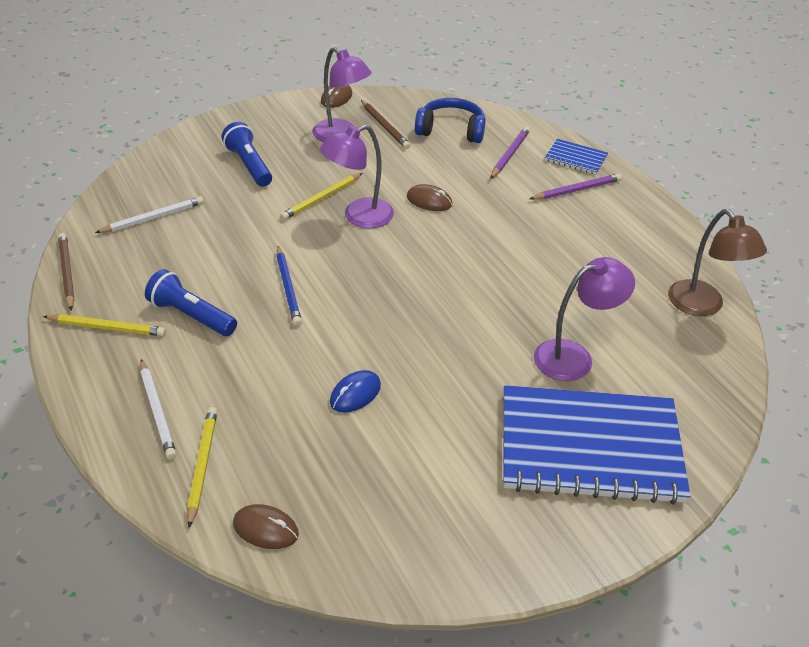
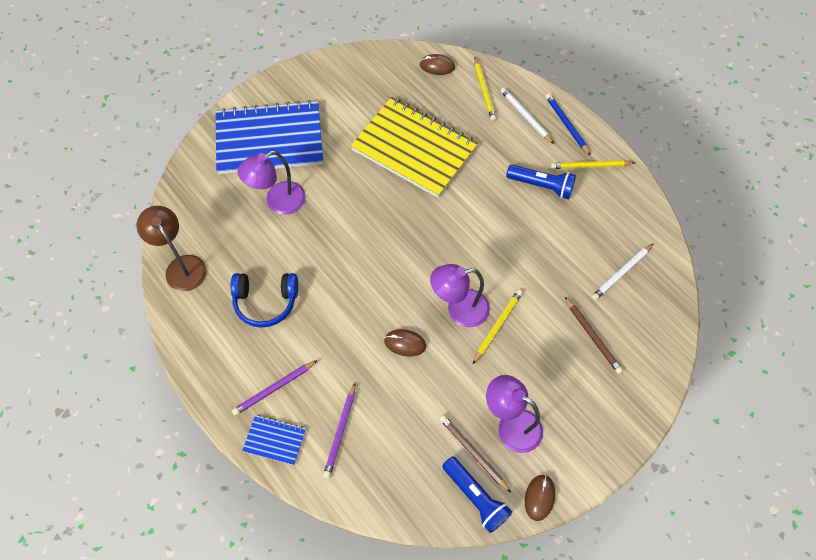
camera: 170 degrees right, 20 degrees up
brown pencil [58,233,75,310] -> brown pencil moved to [565,297,623,374]
blue flashlight [222,122,272,187] -> blue flashlight moved to [442,457,512,533]
blue pencil [276,246,302,326] -> blue pencil moved to [545,93,591,156]
purple lamp [320,124,394,228] -> purple lamp turned 150 degrees counterclockwise [430,264,490,327]
blue mouse [330,370,381,413] -> yellow notebook [350,97,478,198]
blue headphones [415,98,486,143] -> blue headphones moved to [230,273,298,328]

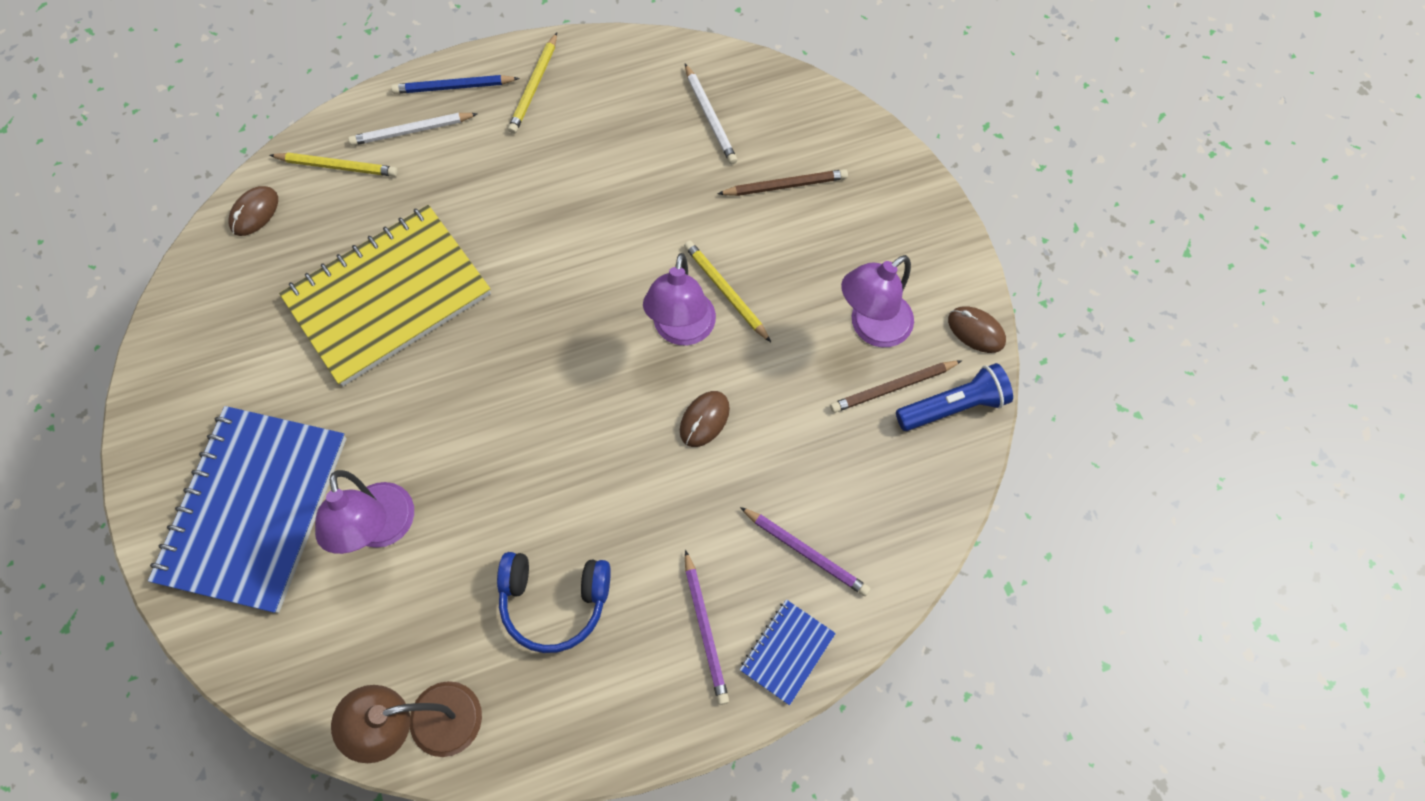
camera: 70 degrees left, 5 degrees up
blue headphones [230,273,298,328] -> blue headphones turned 75 degrees clockwise [497,552,611,653]
blue flashlight [506,164,576,199] -> none

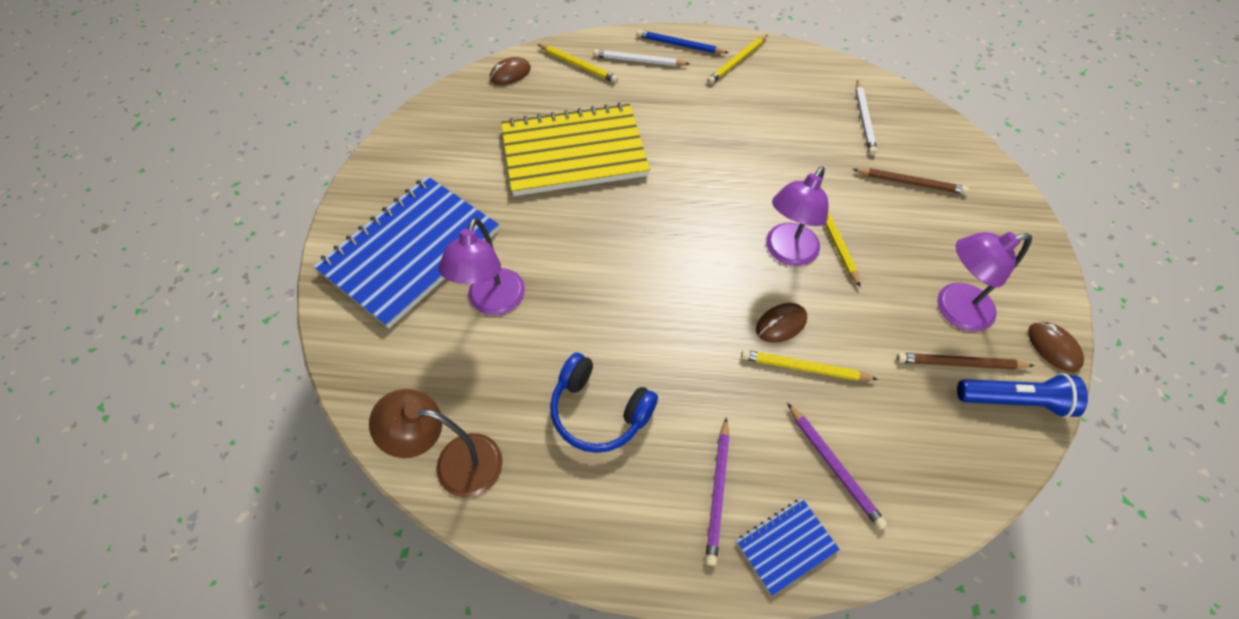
camera: 25 degrees right, 10 degrees down
none -> yellow pencil [741,350,878,381]

